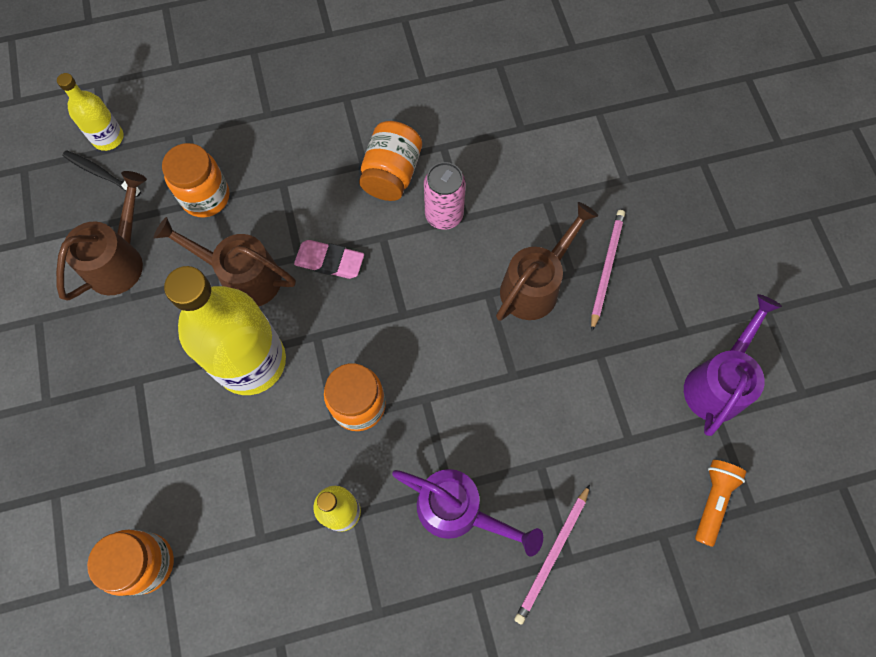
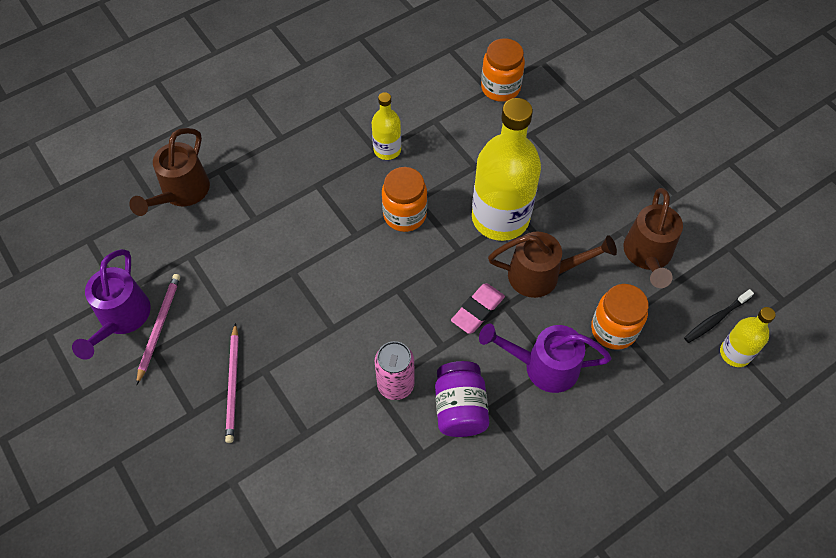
camera: 160 degrees right, 10 degrees down
black toothbrush [63,150,141,197] -> black toothbrush turned 135 degrees clockwise [684,289,754,343]
pink eraser [294,240,364,279] -> pink eraser turned 45 degrees counterclockwise [451,283,505,334]
orange jar [359,121,422,201] -> purple jar [435,361,489,437]
purple watering can [392,469,543,557] -> purple watering can moved to [479,323,611,393]
brown watering can [496,202,598,321] -> brown watering can moved to [129,128,210,216]
pink pencil [514,485,590,625] -> pink pencil moved to [136,274,180,385]
orange flashlight [695,460,746,547] -> none

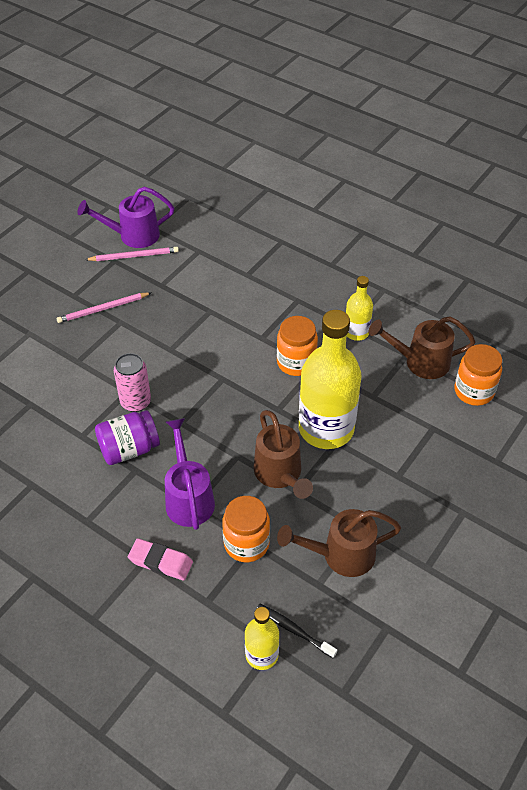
camera: 70 degrees right, 10 degrees down
brown watering can [129,128,210,216] -> brown watering can moved to [369,316,476,379]
pink eraser [451,283,505,334] -> pink eraser moved to [128,538,193,580]

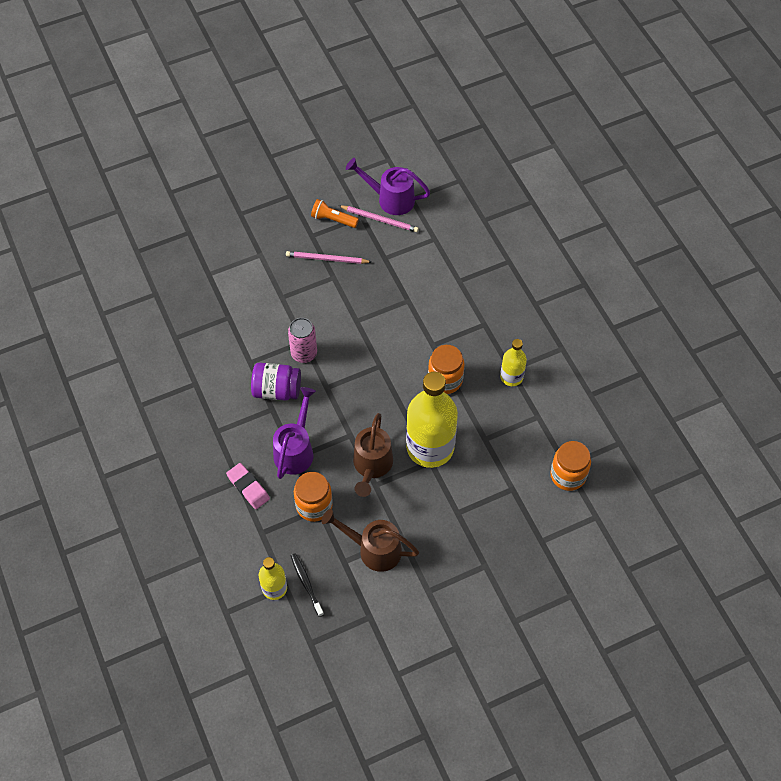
camera: 30 degrees right, 10 degrees up
brown watering can [369,316,476,379] -> none
none -> orange flashlight [311,199,359,228]

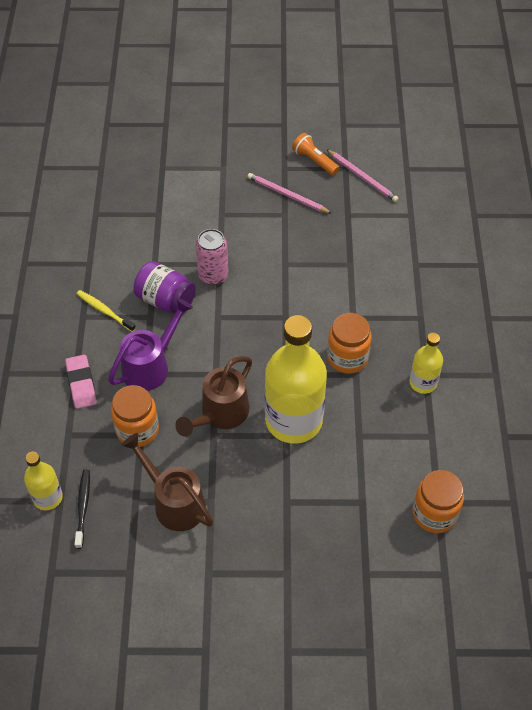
camera: 25 degrees right, 5 degrees down
purple watering can [346,158,430,215] -> none
none -> yellow toothbrush [77,290,136,332]

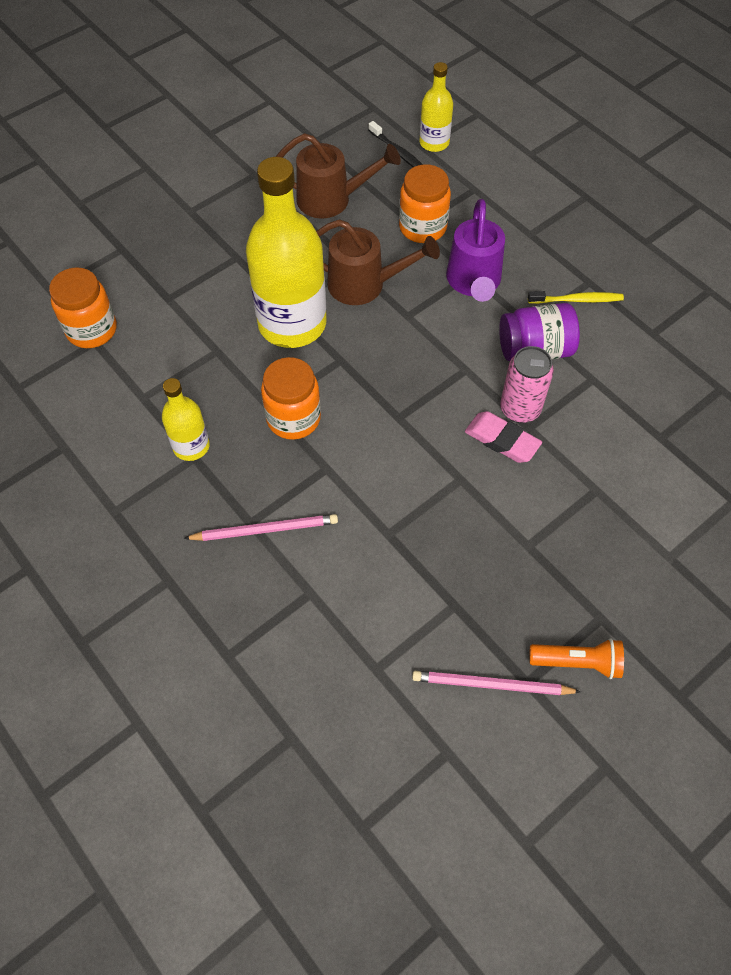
camera: 140 degrees right, 5 degrees up
pink eraser [65,355,97,409] -> pink eraser moved to [465,411,542,463]
brown watering can [175,356,252,437] -> brown watering can turned 105 degrees clockwise [316,219,440,305]
pink pencil [247,173,332,214] -> pink pencil moved to [184,514,338,541]

